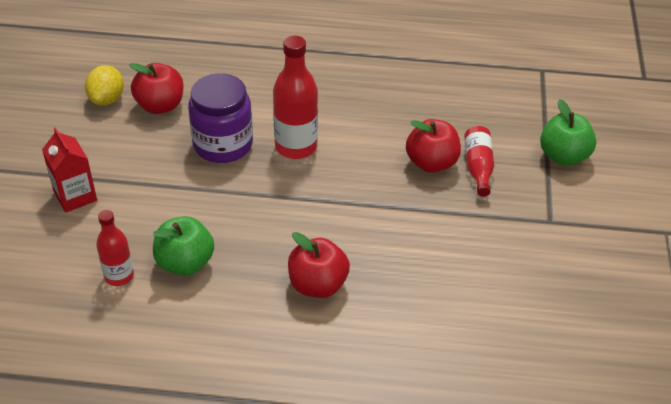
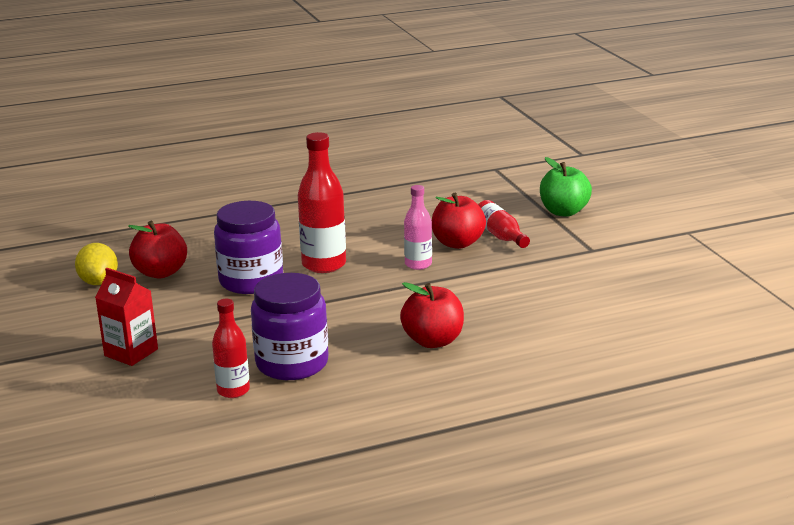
camera: 25 degrees left, 20 degrees down
green apple [153,216,214,276] -> purple jar [251,273,329,380]
none -> pink bottle [404,185,432,270]

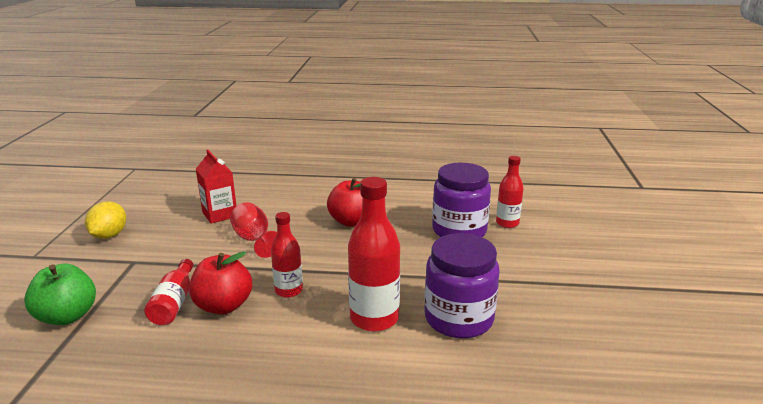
camera: 155 degrees left, 0 degrees up
yellow lemon [75,243,118,285] -> yellow lemon moved to [85,201,126,239]
red carton [95,268,158,366] -> red carton moved to [196,150,236,224]
red apple [128,220,187,279] -> none
pink bottle [404,185,432,270] -> red bottle [271,212,303,298]
none -> red goblet [230,202,277,258]

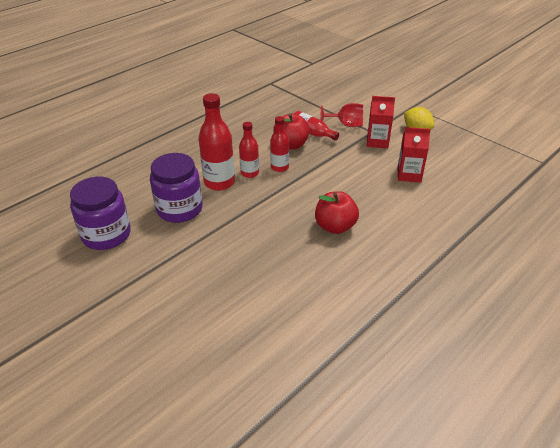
camera: 130 degrees right, 15 degrees up
green apple [24,264,96,325] -> none
red goblet [230,202,277,258] -> red goblet moved to [321,103,363,127]
purple jar [432,163,491,237] -> purple jar moved to [70,177,131,250]
red bottle [496,156,524,228] -> red bottle moved to [239,122,259,178]
none -> red carton [367,96,395,148]

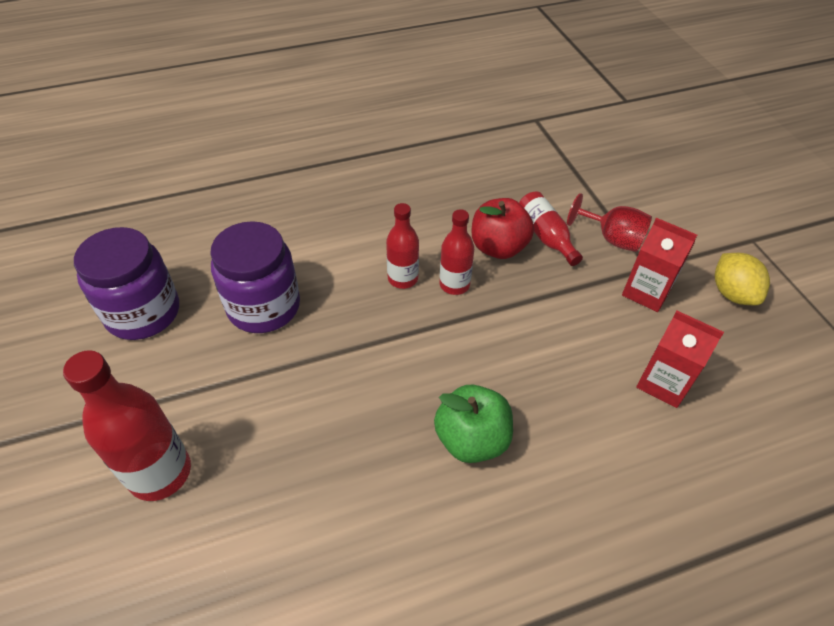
camera: 25 degrees right, 10 degrees up
red bottle [198,93,235,191] -> red bottle moved to [63,350,191,501]
red apple [315,191,359,234] -> green apple [434,385,513,463]

